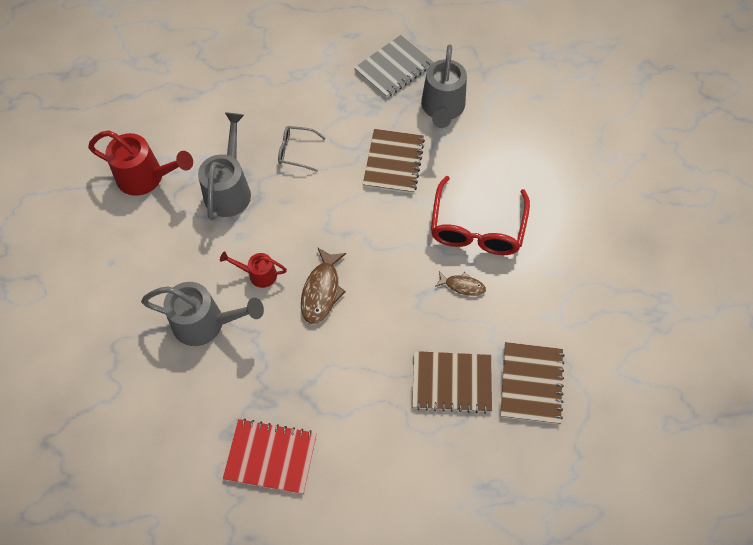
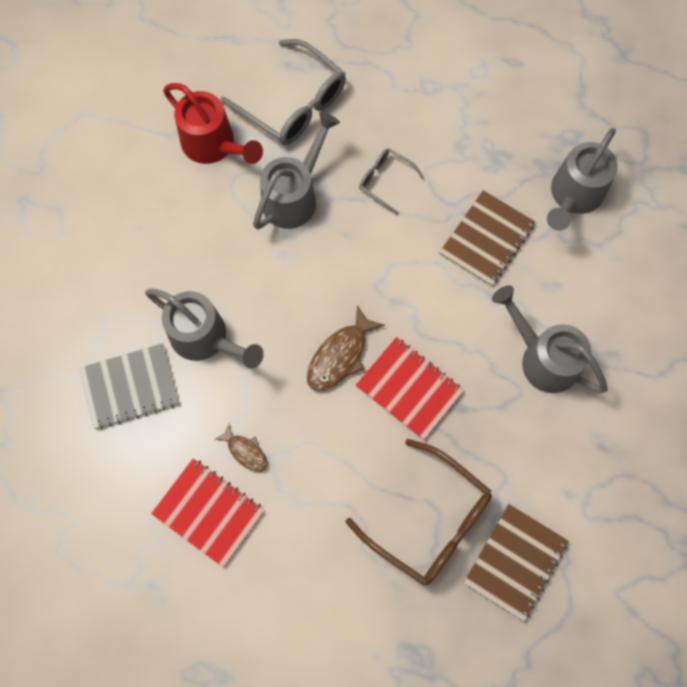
camera: 25 degrees right, 10 degrees up
red watering can [220,251,287,288] -> none
grey notebook [354,35,433,98] -> grey notebook moved to [79,343,179,430]
brown notebook [412,351,492,414] -> brown glasses [346,439,492,585]
red glasses [431,176,530,255] -> grey watering can [492,285,608,393]
brown fish [435,271,486,296] -> brown fish moved to [215,424,268,472]
none -> grey glasses [220,39,346,145]
none -> red notebook [356,337,464,440]

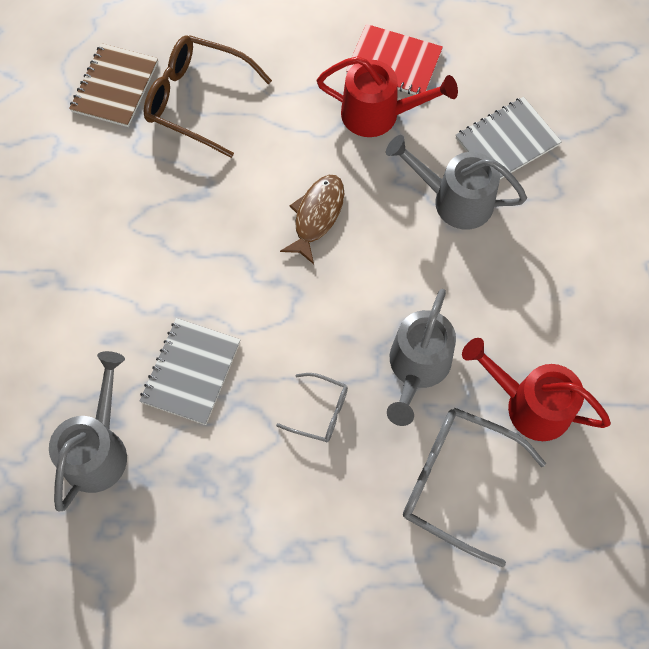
camera: 165 degrees right, 5 degrees down
brown fish [215,424,268,472] -> red watering can [317,56,458,137]
red notebook [356,337,464,440] -> none
brown notebook [439,190,535,286] -> grey notebook [140,318,240,425]
grey watering can [492,285,608,393] -> none

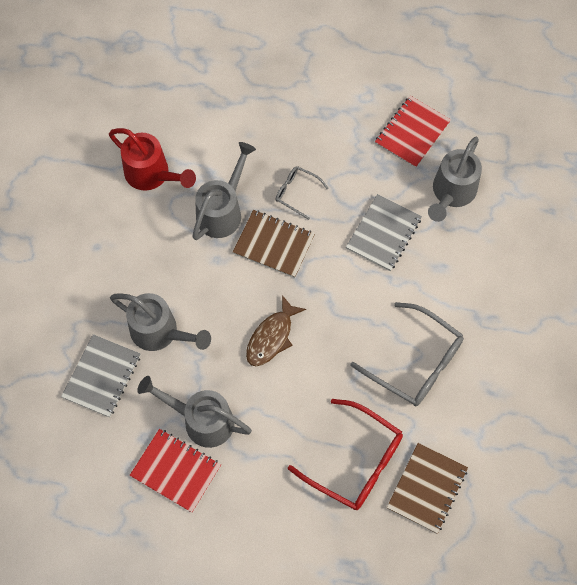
camera: 170 degrees left, 0 degrees up
brown glasses [144,35,272,158] -> red glasses [288,399,403,510]
red watering can [317,56,458,137] -> grey watering can [137,376,252,448]
grey glasses [403,408,546,567] -> grey glasses moved to [350,302,464,406]
grey notebook [456,97,562,179] -> grey notebook turned 45 degrees counterclockwise [61,334,141,417]
none -> brown notebook [233,210,315,278]
none -> red notebook [375,96,451,168]

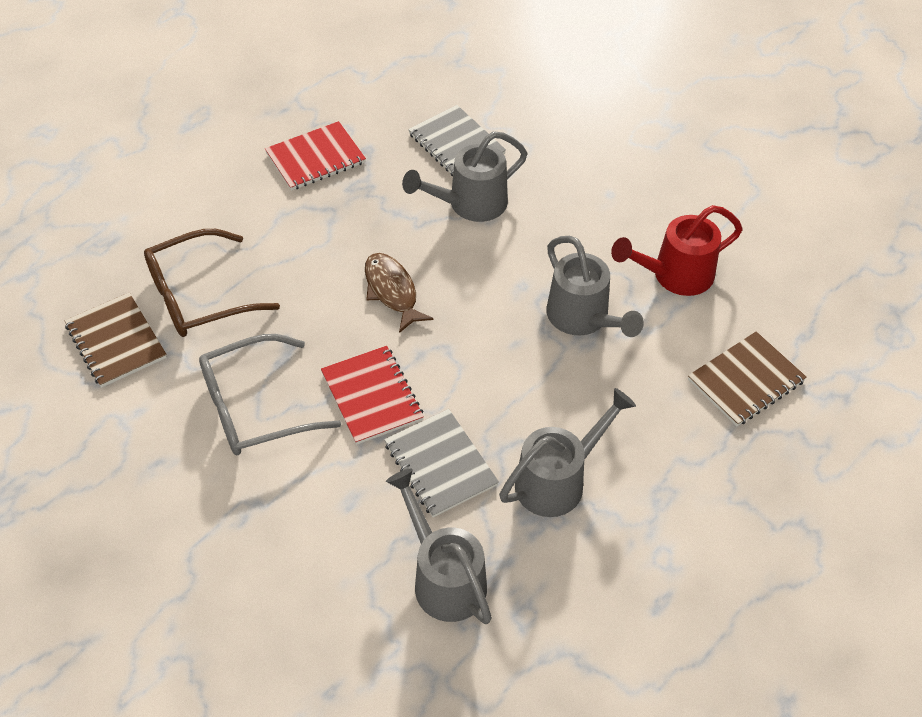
camera: 120 degrees right, 15 degrees down
grey watering can [137,376,252,448] -> grey watering can moved to [499,388,636,517]
brown notebook [233,210,315,278] -> brown notebook moved to [688,331,807,426]
grey glasses [276,166,329,220] -> none
red glasses [288,399,403,510] -> brown glasses [144,229,280,337]
red notebook [375,96,451,168] -> red notebook moved to [321,346,424,445]

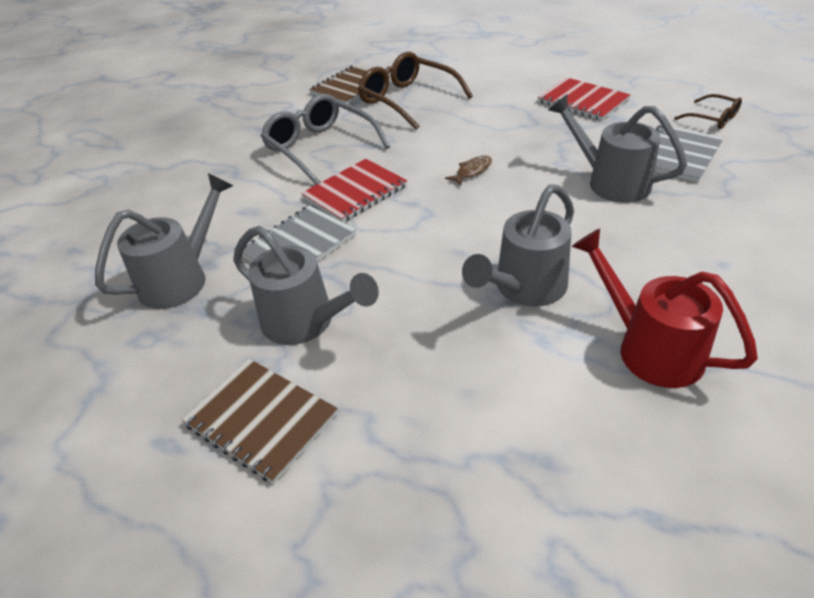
camera: 75 degrees right, 10 degrees down
brown fish [365,253,434,333] -> brown fish [445,156,492,186], size x0.60
brown notebook [688,331,807,426] -> brown notebook moved to [182,359,338,484]
none -> brown glasses [674,94,742,129]

